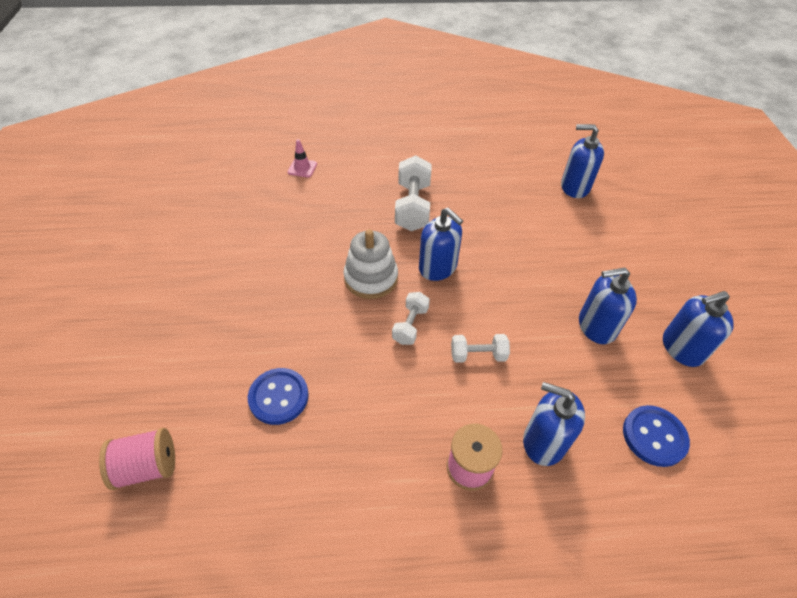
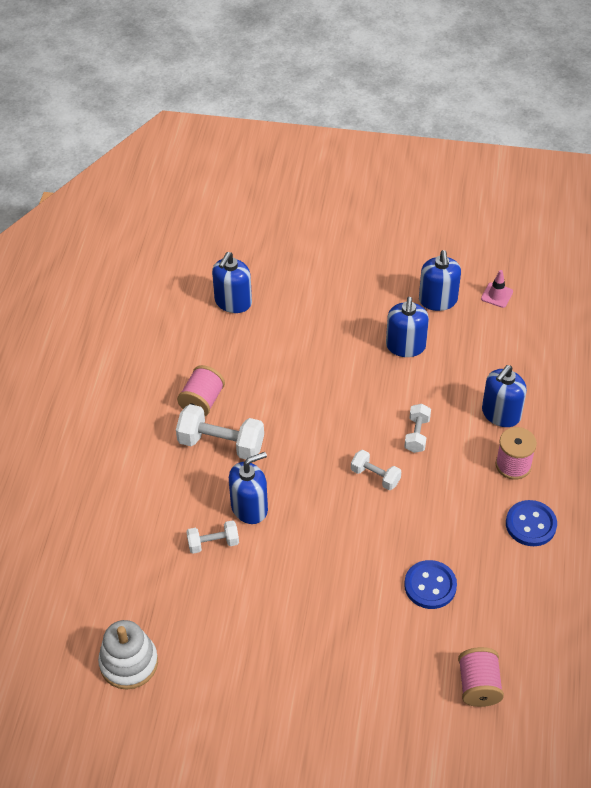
camera: 75 degrees left, 0 degrees up
pink traffic cone [287,139,317,178] -> pink traffic cone moved to [481,270,513,308]
white stacking toy [343,229,398,299] -> white stacking toy moved to [98,620,158,690]
blue soap dispenser [419,207,463,281] -> blue soap dispenser moved to [229,452,268,524]
blue button [623,405,690,467] -> blue button moved to [506,500,557,546]
none -> pink spool [177,365,225,416]
none -> white dumbbell [186,520,239,554]

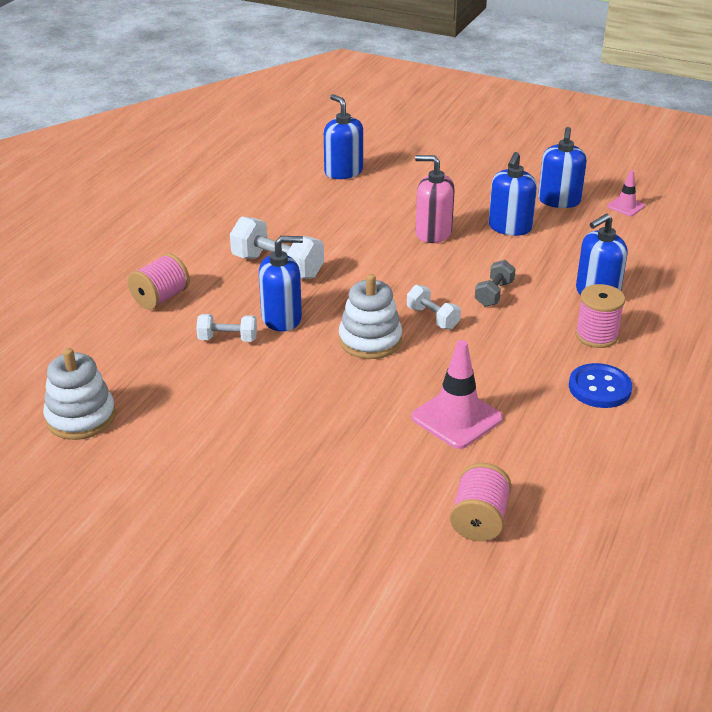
camera: 15 degrees right, 15 degrees down
pink spool [177,365,225,416] -> pink spool moved to [128,253,190,310]
blue soap dispenser [212,252,252,313] -> blue soap dispenser turned 105 degrees clockwise [324,94,363,179]
white dumbbell [404,404,431,453] -> grey dumbbell [475,260,515,307]
blue button [404,560,457,609] -> pink traffic cone [411,340,503,449]
none -> white stacking toy [339,274,402,359]
none -> pink soap dispenser [415,155,455,243]

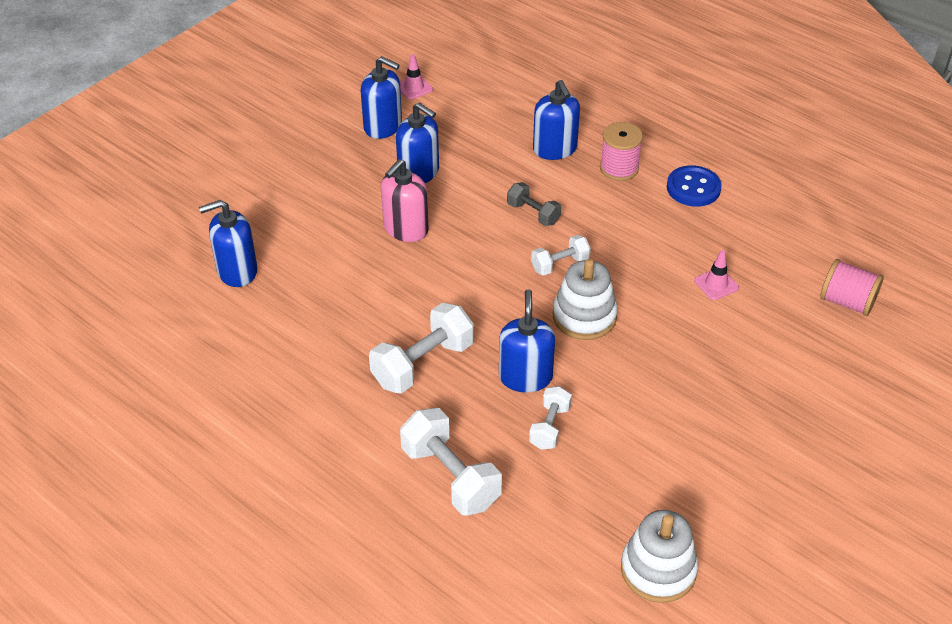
camera: 75 degrees left, 10 degrees up
pink spool [128,253,190,310] -> white dumbbell [400,408,502,516]
pink traffic cone [411,340,503,449] -> pink traffic cone [694,250,739,300], size x0.54

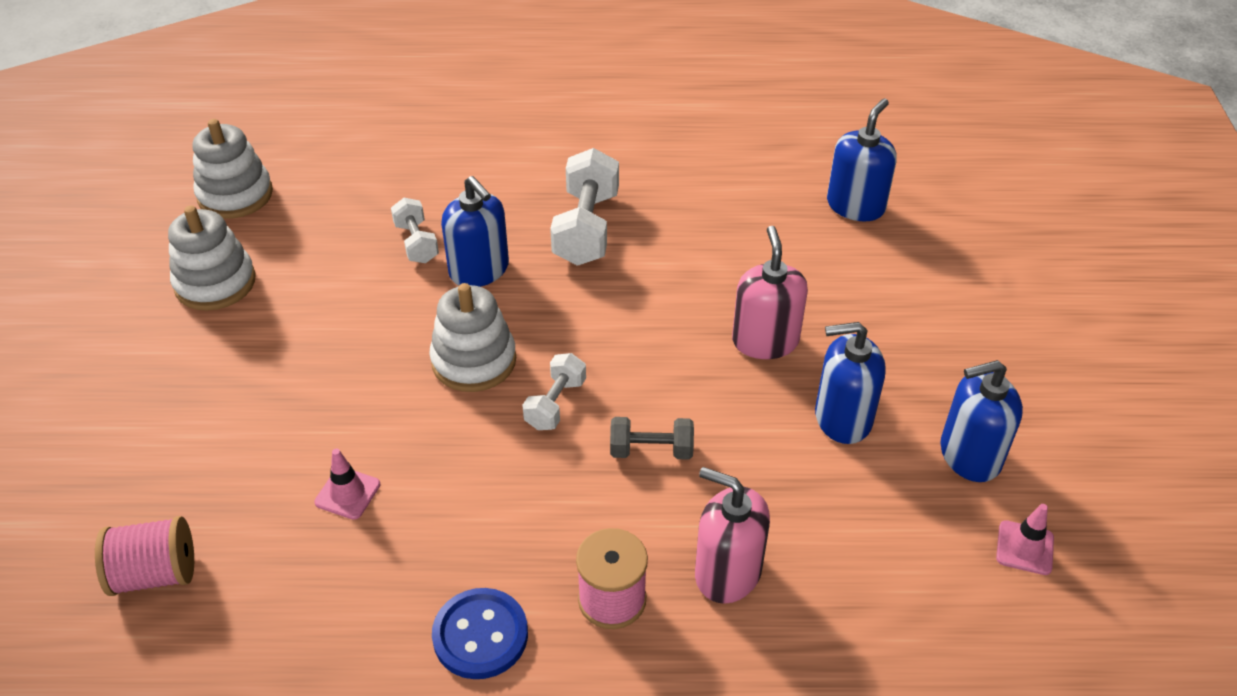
camera: 140 degrees right, 0 degrees up
white dumbbell [400,408,502,516] -> none
blue soap dispenser [533,80,580,160] -> pink soap dispenser [695,467,770,604]
none -> white stacking toy [168,206,256,311]

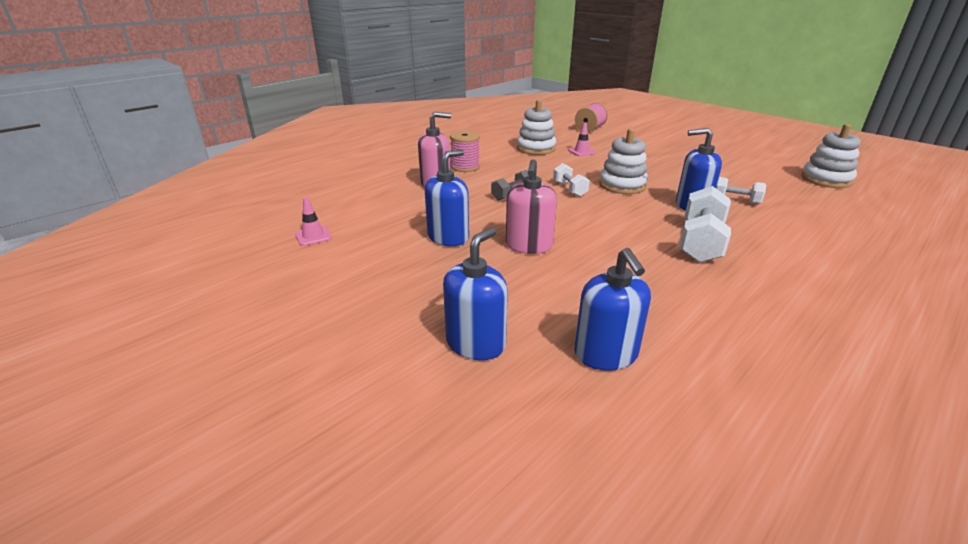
camera: 135 degrees right, 15 degrees down
white stacking toy [168,206,256,311] -> white stacking toy moved to [517,99,556,155]
blue button [432,588,528,679] -> none
white dumbbell [550,148,619,266] -> white dumbbell turned 60 degrees clockwise [680,186,731,263]
pink soap dispenser [732,226,808,359] -> pink soap dispenser turned 60 degrees clockwise [506,159,557,254]
blue soap dispenser [940,360,1023,482] -> blue soap dispenser moved to [443,227,508,360]

